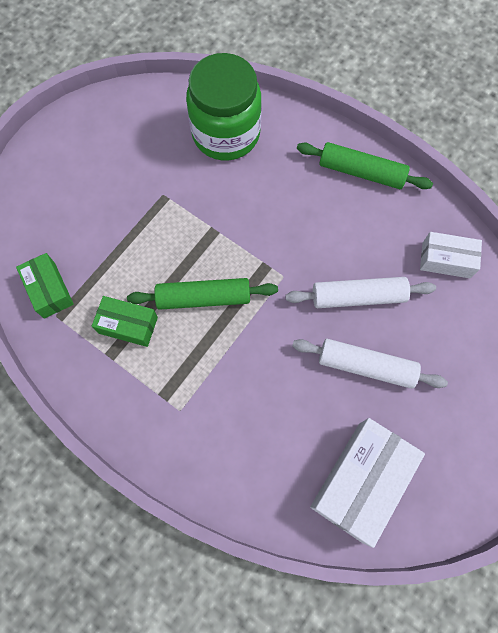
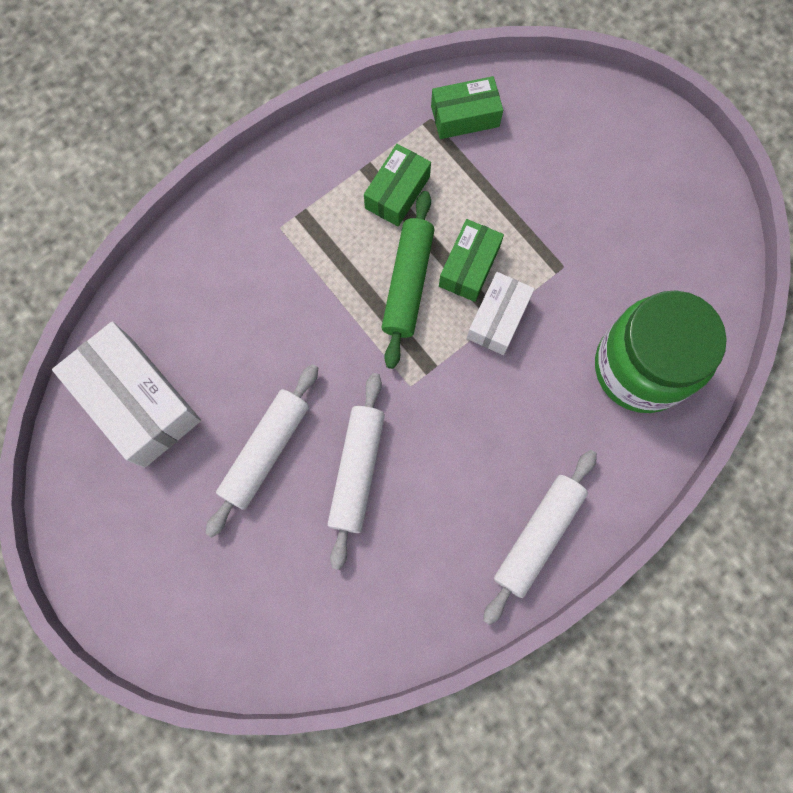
camera: 105 degrees right, 5 degrees up
green rolling pin [297,142,433,189] -> white rolling pin [483,450,597,625]
white box [420,232,482,278] -> white box moved to [467,272,535,355]
none -> green box [439,219,504,302]

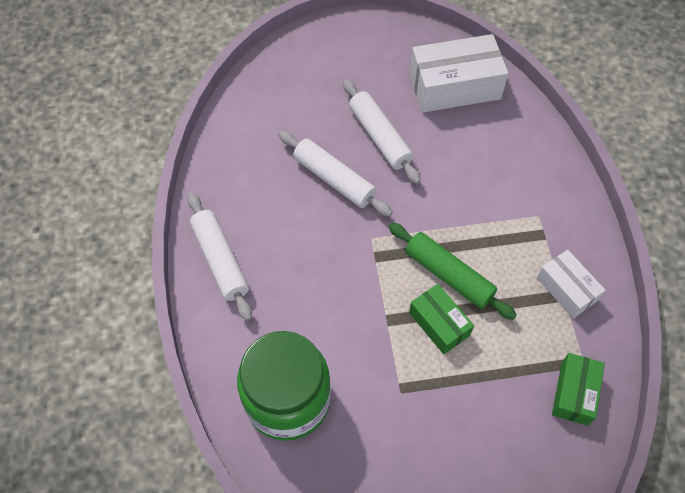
camera: 120 degrees right, 15 degrees down
green box [364,144,431,226] -> none
white box [467,272,535,355] -> white box moved to [537,250,606,319]

